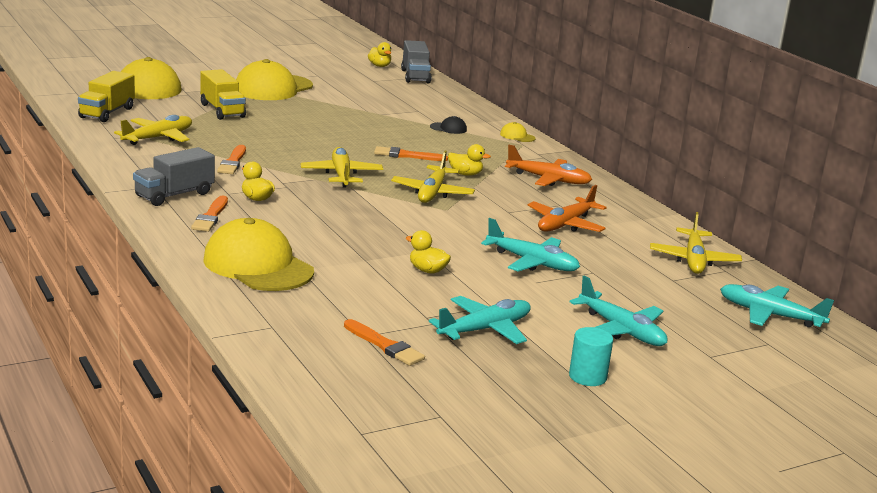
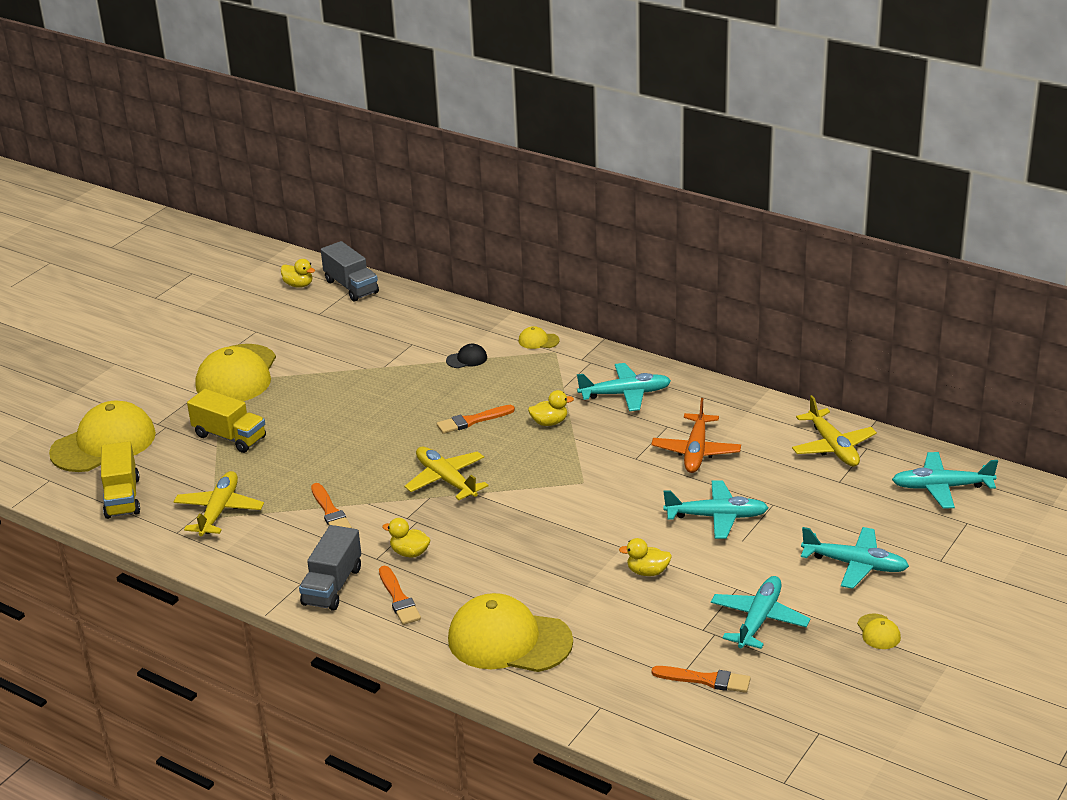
camera: 25 degrees left, 10 degrees up
yellow plane [391,151,475,203] -> none
orange plane [505,145,592,186] -> turquoise plane [577,363,671,411]
turquoise cylinder [569,327,613,386] -> yellow cap [857,613,901,649]

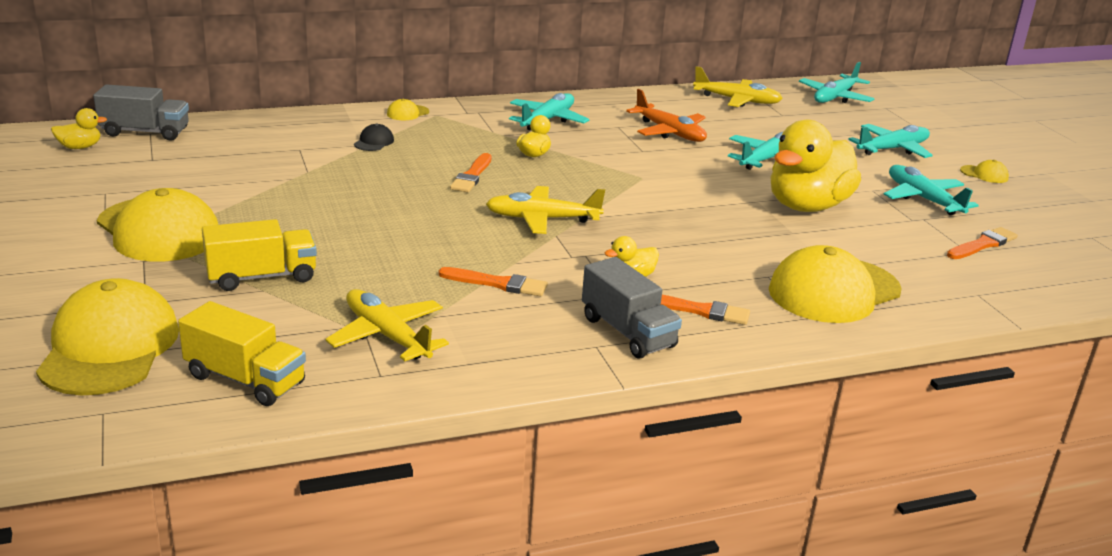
camera: 55 degrees left, 5 degrees down
yellow duck [619,538,672,576] -> yellow duck [770,120,861,212], size x2.36

